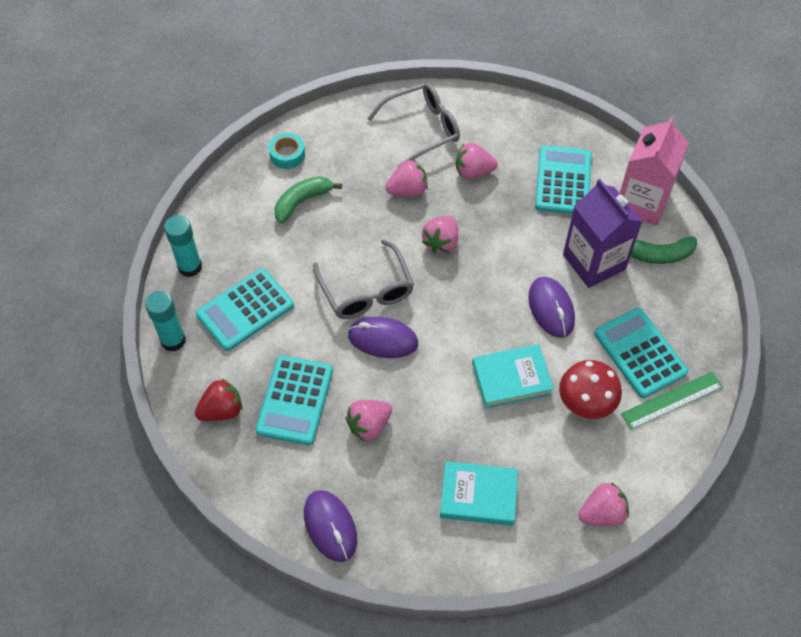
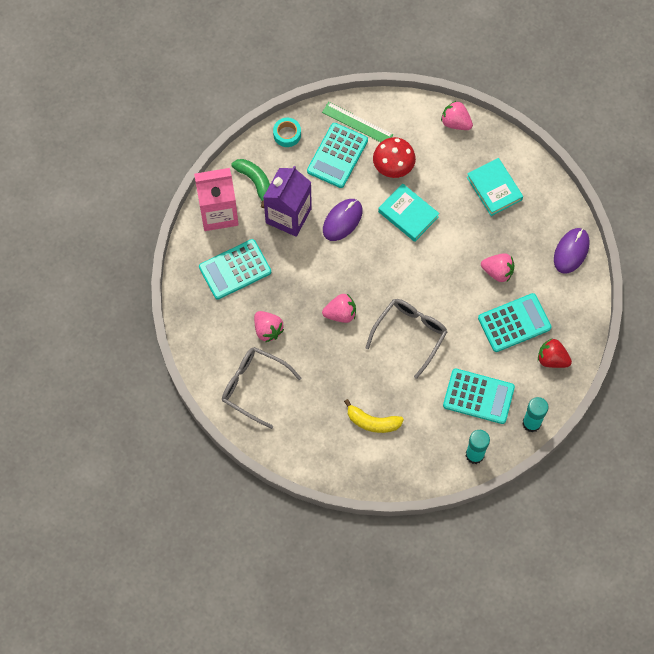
camera: 125 degrees left, 10 degrees up
turquoise tape [269,133,305,169] -> turquoise tape moved to [273,118,301,147]
green banana [274,176,342,223] -> yellow banana [344,399,404,433]
purple mouse [348,317,418,358] -> none
pink strawberry [385,160,428,196] -> none

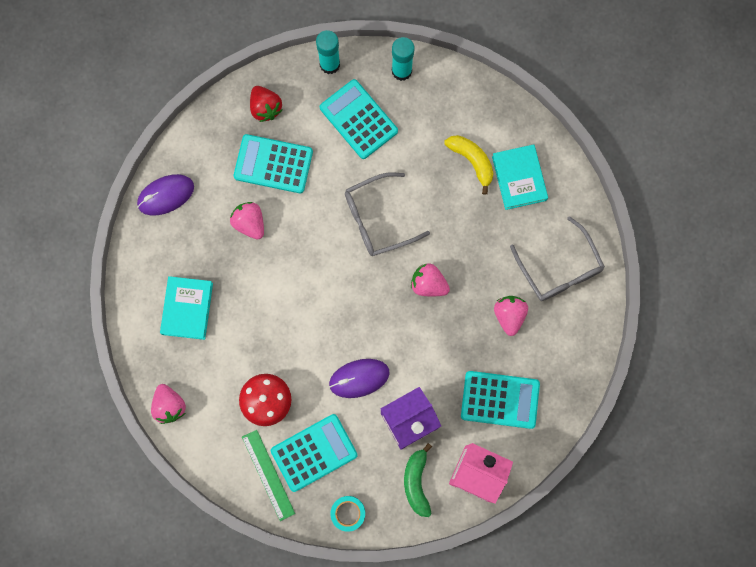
camera: 145 degrees left, 10 degrees up
turquoise book [378,183,439,242] -> turquoise book moved to [492,144,548,210]

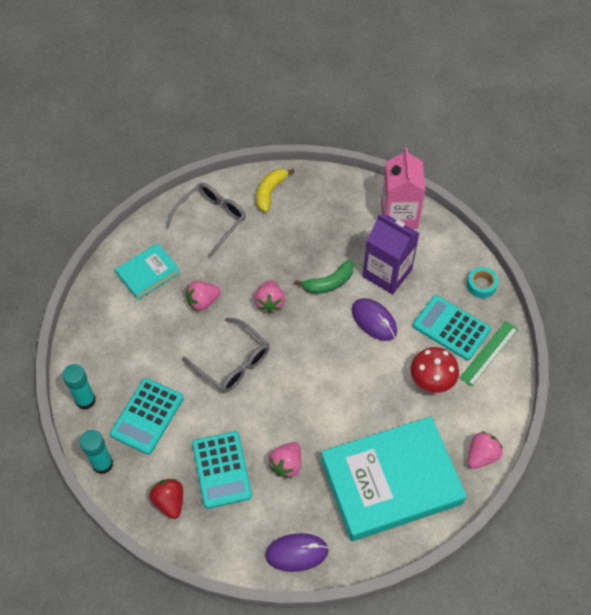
camera: 115 degrees left, 20 degrees down
purple mouse [137,174,194,216] -> purple mouse turned 45 degrees counterclockwise [265,533,329,572]
turquoise book [160,276,213,340] -> turquoise book [321,417,467,541], size x2.06
red strawberry [250,86,282,122] -> red strawberry turned 60 degrees counterclockwise [149,479,183,519]
green banana [404,443,432,517] -> green banana moved to [295,260,354,294]
yellow banana [444,135,494,195] -> yellow banana moved to [256,169,295,212]
turquoise calculator [461,371,540,429] -> none
pink strawberry [494,296,528,336] -> pink strawberry moved to [186,281,221,311]

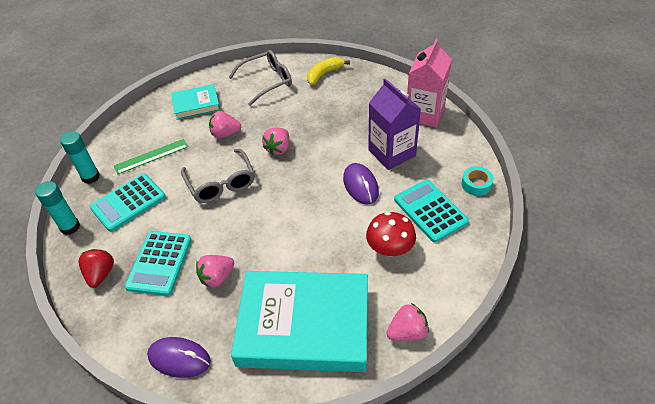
camera: 25 degrees right, 10 degrees down
green banana [295,260,354,294] -> none
green ruler [459,321,518,387] -> green ruler moved to [114,139,188,174]

